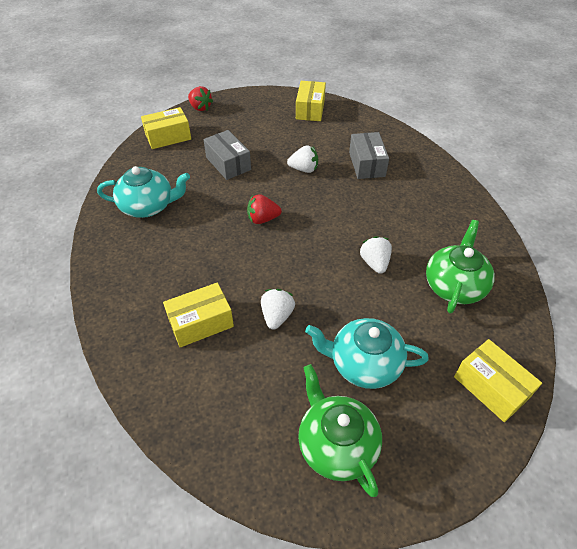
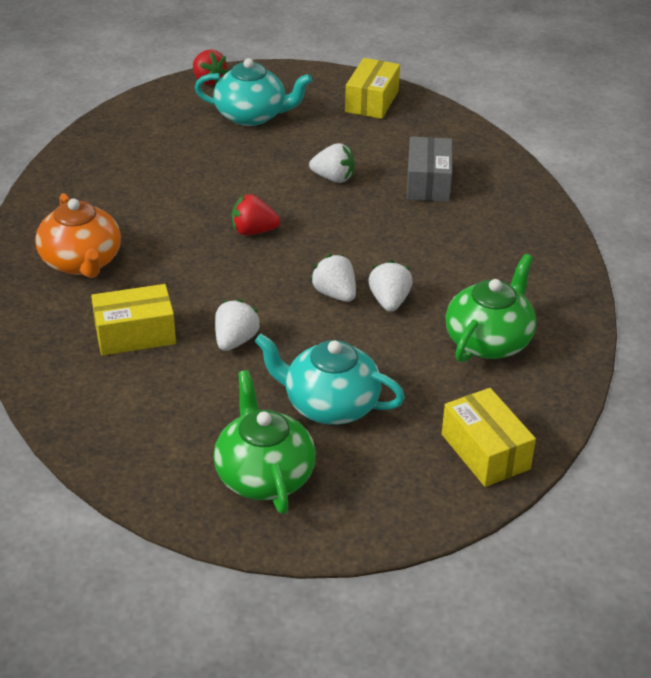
camera: 10 degrees right, 10 degrees down
turquoise teapot [97,166,190,218] -> turquoise teapot moved to [195,58,312,126]
yellow box [141,107,191,149] -> none
grey box [203,130,251,180] -> none
none -> orange teapot [35,193,121,278]
none -> white strawberry [310,254,356,302]

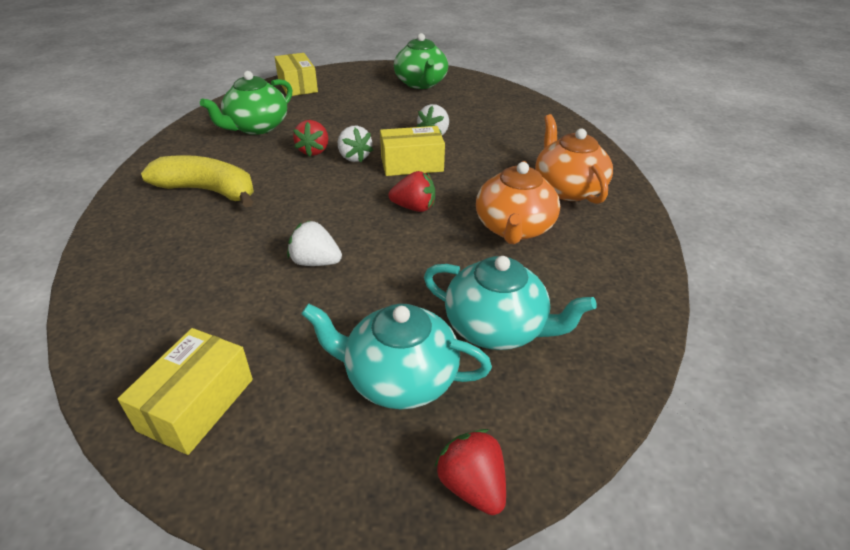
camera: 175 degrees left, 0 degrees up
yellow box [91,284,176,356] -> yellow box moved to [380,126,445,176]
turquoise teapot [255,334,405,425] -> turquoise teapot moved to [424,256,597,350]
white strawberry [368,260,413,312] -> red strawberry [293,120,328,157]
grey box [407,136,452,202] -> none
none -> yellow banana [141,155,254,207]
none -> orange teapot [476,161,560,244]

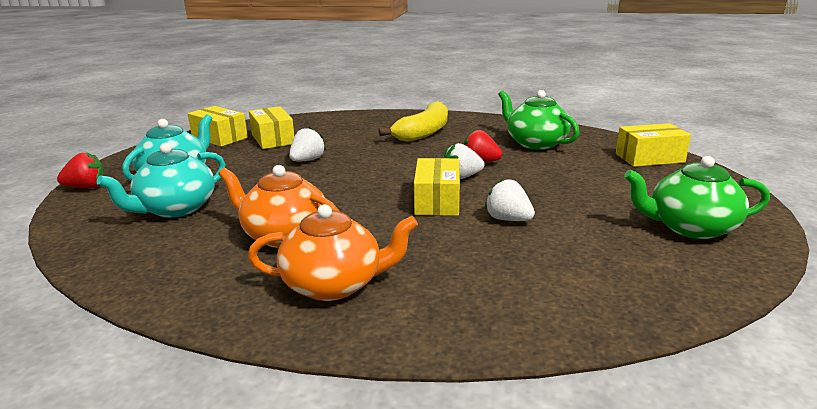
camera: 105 degrees right, 15 degrees down
red strawberry [388,171,435,212] -> none
none -> yellow box [249,106,294,149]

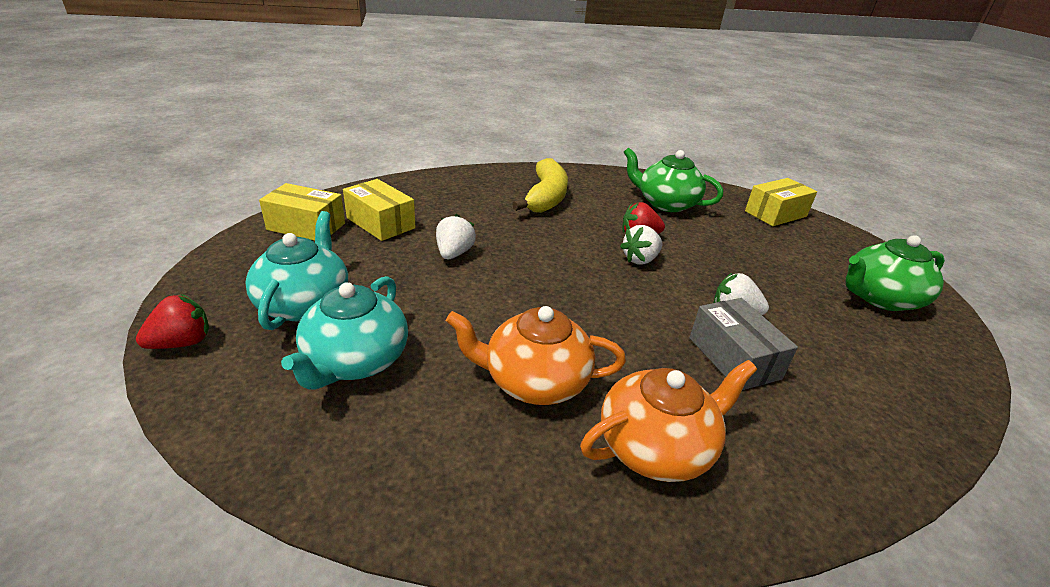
camera: 25 degrees left, 10 degrees up
yellow box [414,158,460,216] -> none
none -> grey box [689,298,798,390]

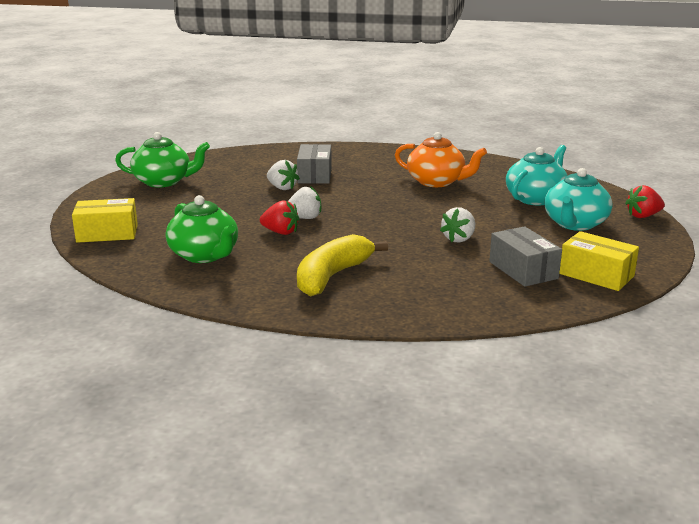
camera: 155 degrees left, 10 degrees down
yellow box [343,179,416,241] -> grey box [489,226,562,287]
orange teapot [580,360,757,482] -> none

